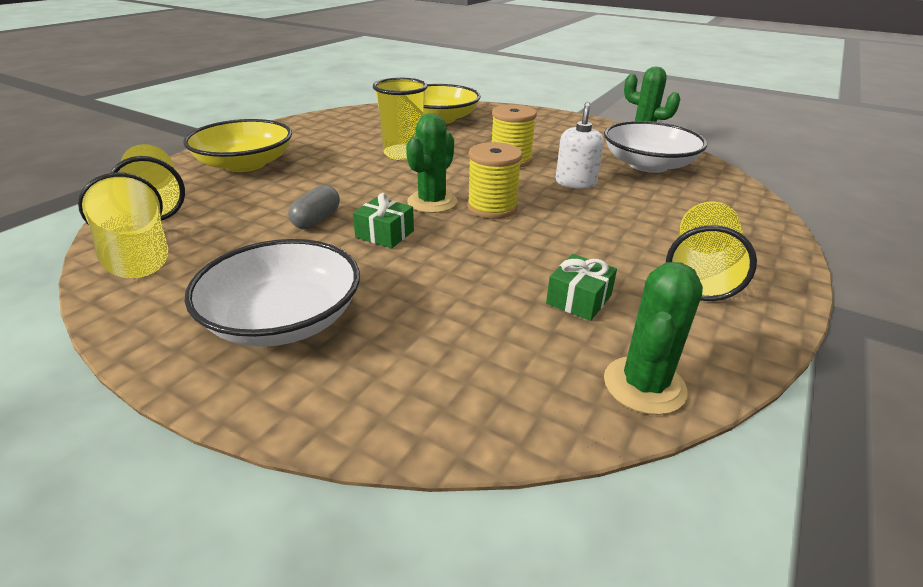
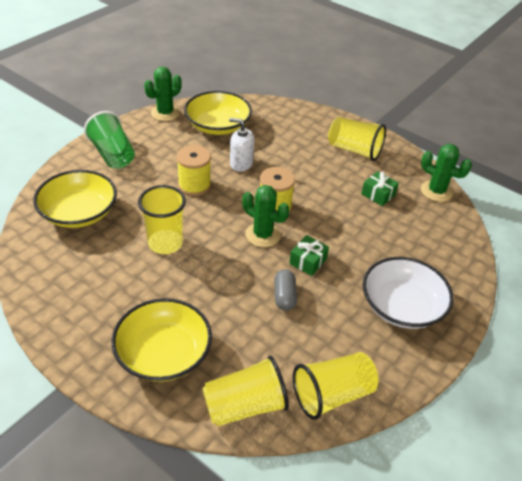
camera: 85 degrees left, 10 degrees up
grey capsule [288,185,340,229] -> grey capsule turned 60 degrees clockwise [274,269,297,311]
white bowl [604,121,707,173] -> yellow bowl [184,91,252,135]
none -> green cup [84,111,135,169]

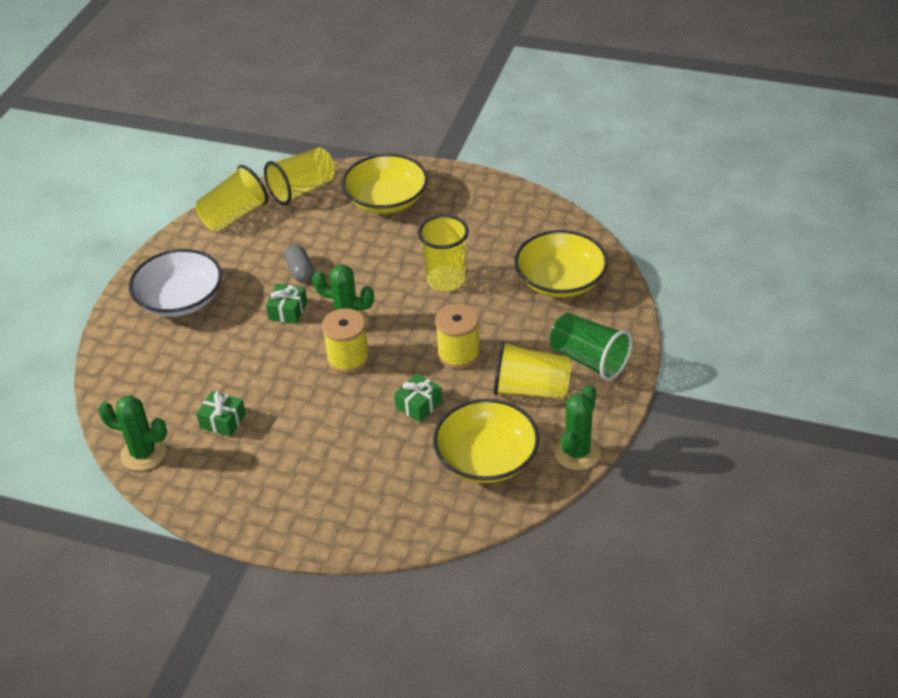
camera: 165 degrees right, 0 degrees up
white soap dispenser [229,118,254,172] -> green gift [394,373,443,422]
yellow cup [328,117,386,161] -> yellow cup moved to [494,341,572,399]

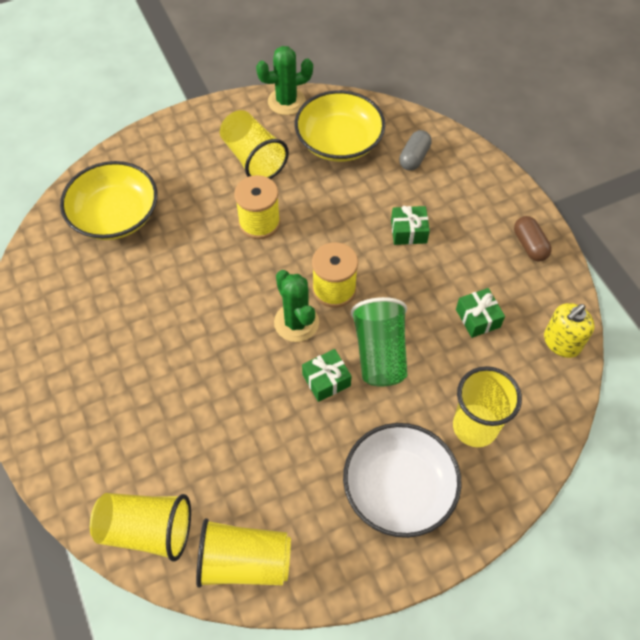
camera: 135 degrees left, 15 degrees up
green cactus [98,395,167,471] -> yellow soap dispenser [544,303,595,358]
grey capsule [284,245,314,283] -> grey capsule moved to [399,130,432,171]
yellow bowl [342,154,428,214] -> none
green gift [394,373,443,422] -> green gift moved to [391,206,430,245]
yellow cup [418,215,469,291] -> yellow cup moved to [453,366,522,447]
green cup [549,313,632,381] -> green cup moved to [351,297,408,387]
none -> brown capsule [514,216,552,262]

